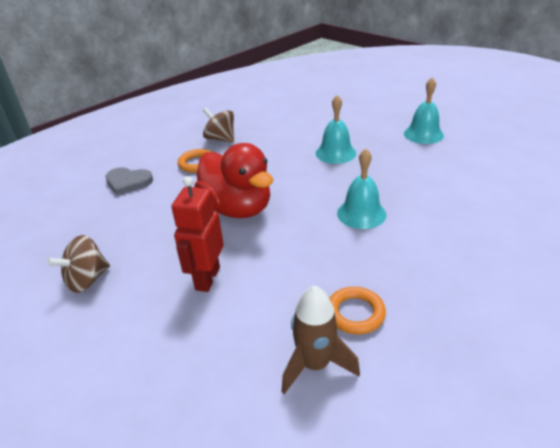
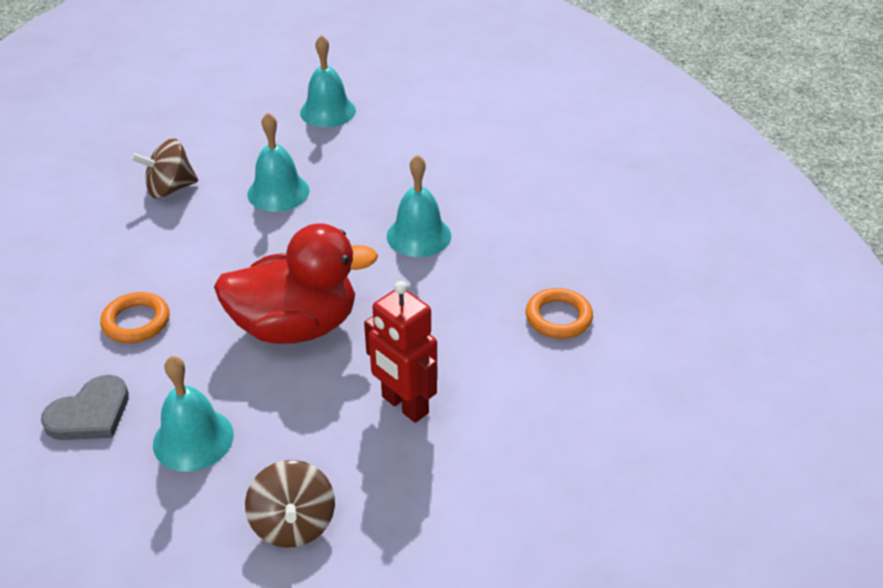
camera: 60 degrees left, 5 degrees up
brown spinning top [203,108,234,143] -> brown spinning top moved to [131,139,198,199]
brown rocket [281,285,360,394] -> none
none -> turquoise bell [153,356,234,472]

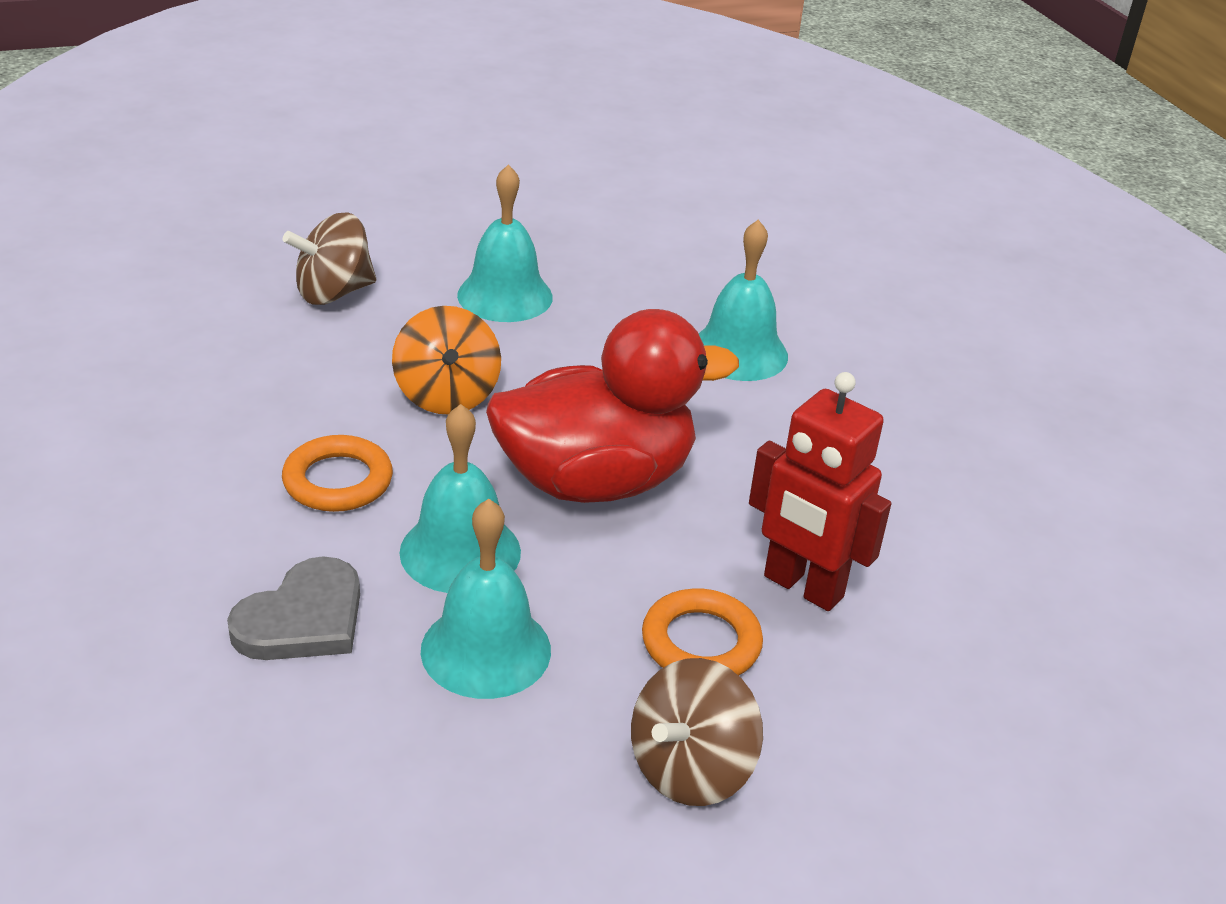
camera: 10 degrees left, 5 degrees down
brown spinning top [245,460,335,548] -> brown spinning top turned 60 degrees clockwise [631,658,763,806]
turquoise bell [300,35,356,127] -> turquoise bell moved to [399,404,521,593]
orange ring [526,288,593,339] -> orange ring moved to [642,588,763,676]
none -> orange spinning top [392,306,501,414]

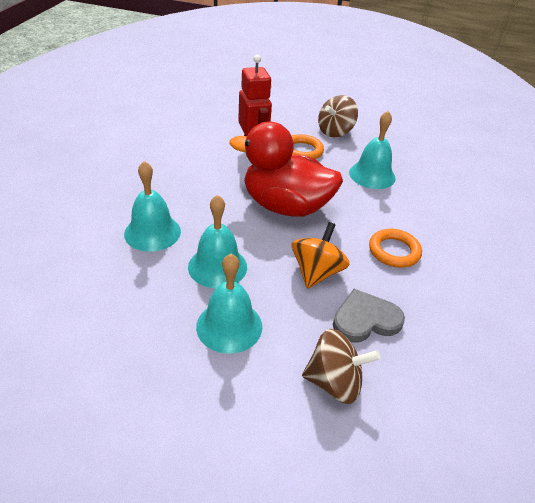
camera: 145 degrees left, 5 degrees up
grey heart [227,556,360,660] -> grey heart moved to [333,289,405,343]
turquoise bell [399,404,521,593] -> turquoise bell moved to [188,195,247,288]
brown spinning top [631,658,763,806] -> brown spinning top turned 150 degrees clockwise [318,95,358,137]

